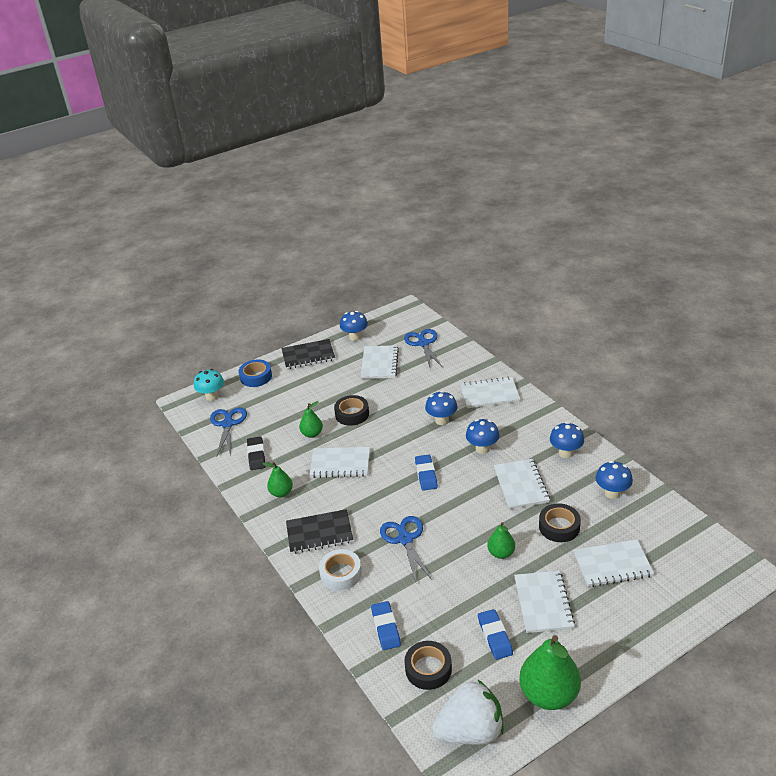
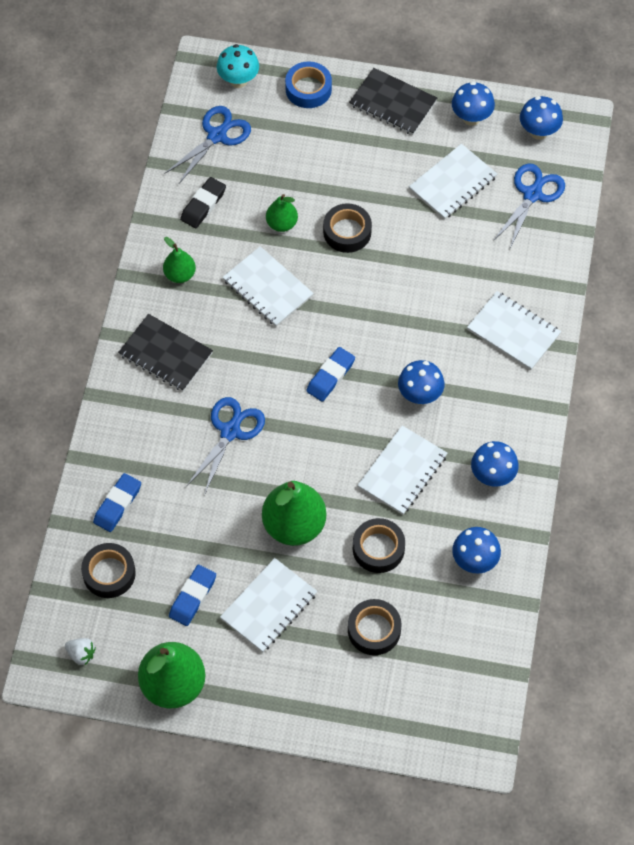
camera: 40 degrees right, 25 degrees up
white tape [319,549,362,591] -> none
blue mushroom [425,391,458,425] -> blue mushroom moved to [520,96,563,140]
white strawberry [432,679,504,744] -> white strawberry [65,638,96,665], size x0.42
green pear [487,522,515,559] -> green pear [262,481,326,546], size x1.85
white notebook [574,539,654,587] -> black tape [348,599,402,655]

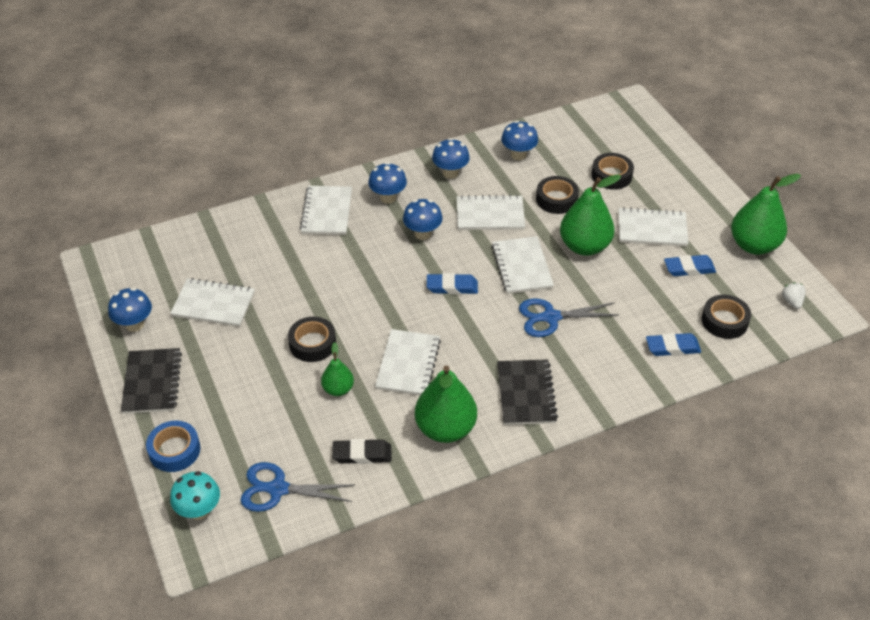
camera: 125 degrees left, 15 degrees down
green pear [163,237,196,283] -> green pear [415,365,477,443], size x1.85
blue scissors [493,164,565,249] -> none
blue mushroom [520,96,563,140] -> blue mushroom moved to [368,162,407,204]
none -> white notebook [492,236,554,294]

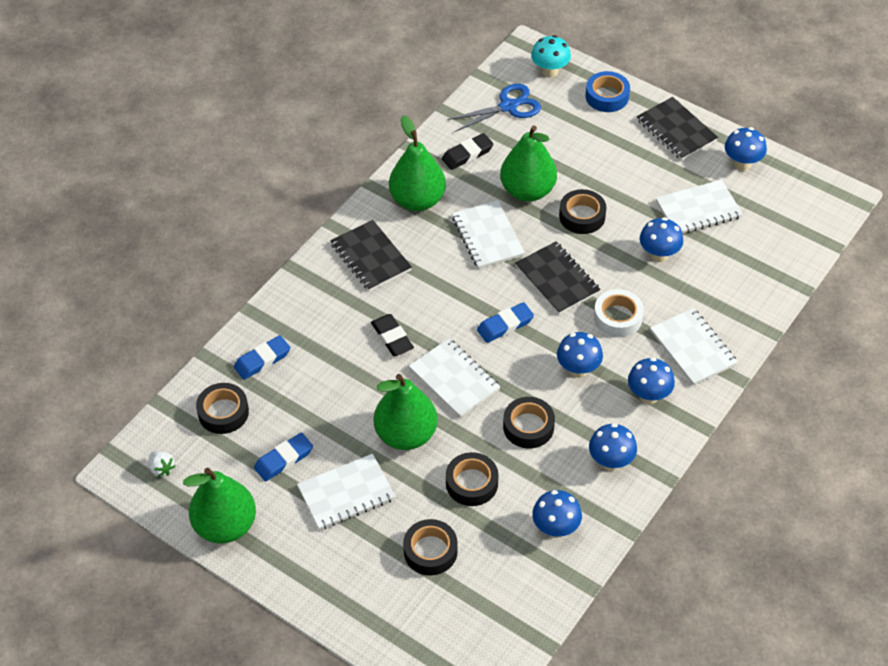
camera: 150 degrees right, 5 degrees up
green pear [321,342,354,396] -> green pear [500,126,557,202], size x1.85
white notebook [457,195,525,230] -> black tape [503,397,555,448]
blue scissors [519,299,619,337] -> black eraser [371,314,414,356]
none -> black notebook [515,241,601,314]
none -> white tape [594,289,644,337]
none -> blue mushroom [640,217,683,262]

